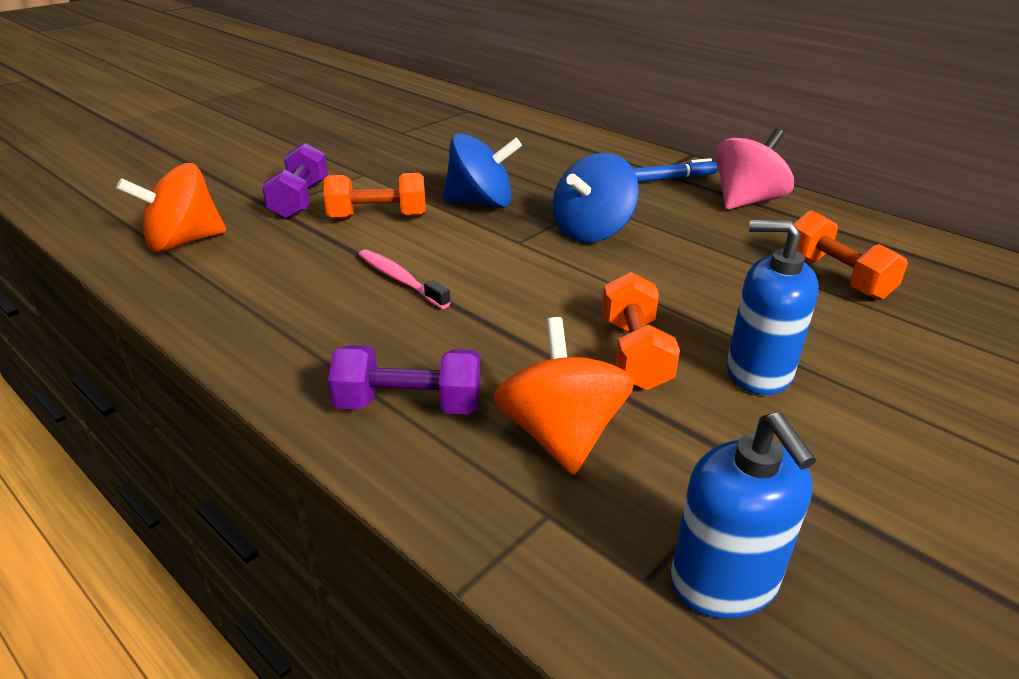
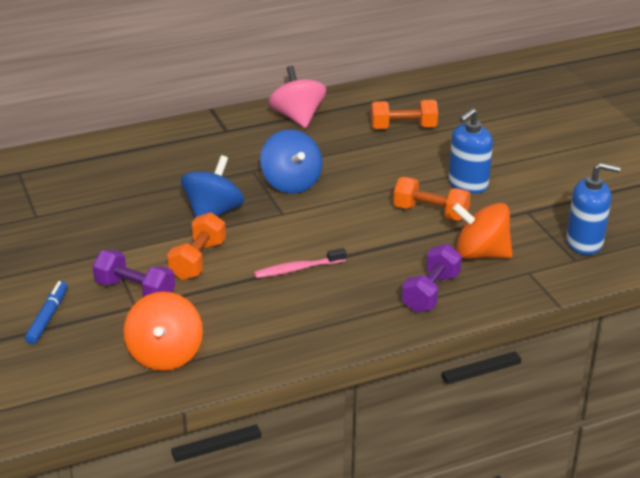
camera: 65 degrees left, 0 degrees up
blue marker [633,158,718,182] -> blue marker moved to [25,281,68,344]

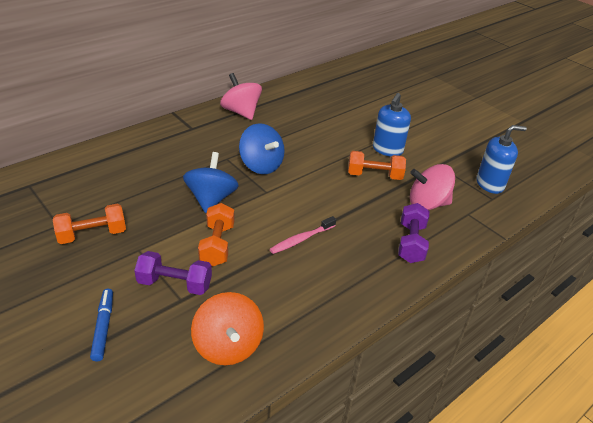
camera: 20 degrees left, 5 degrees up
orange dumbbell [371,100,438,129] -> orange dumbbell moved to [53,204,126,244]
orange spinning top [452,203,512,259] -> pink spinning top [410,164,455,210]

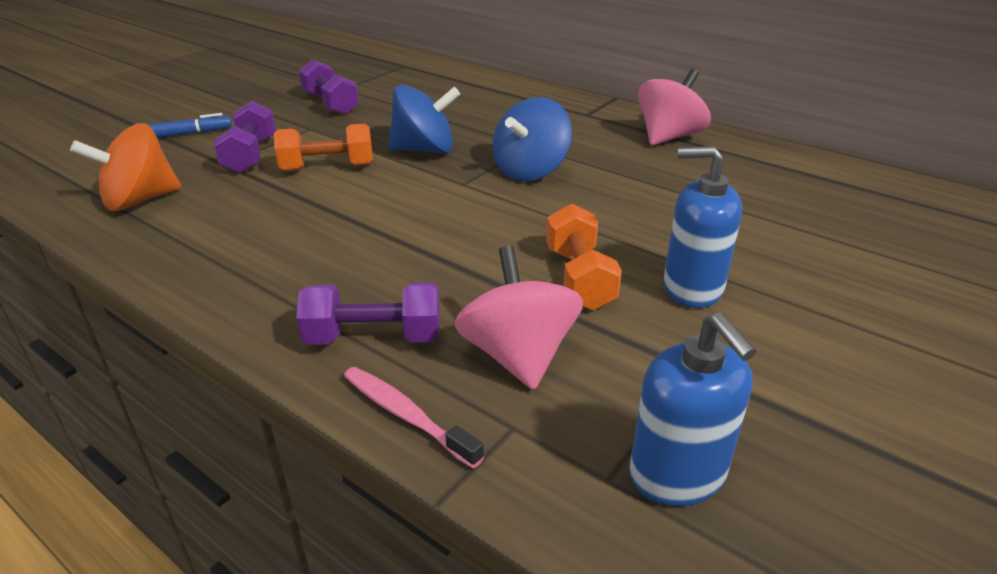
camera: 80 degrees right, 5 degrees down
orange dumbbell [53,204,126,244] -> purple dumbbell [299,59,359,115]
pink toothbrush [270,216,336,254] -> pink toothbrush moved to [344,367,484,468]

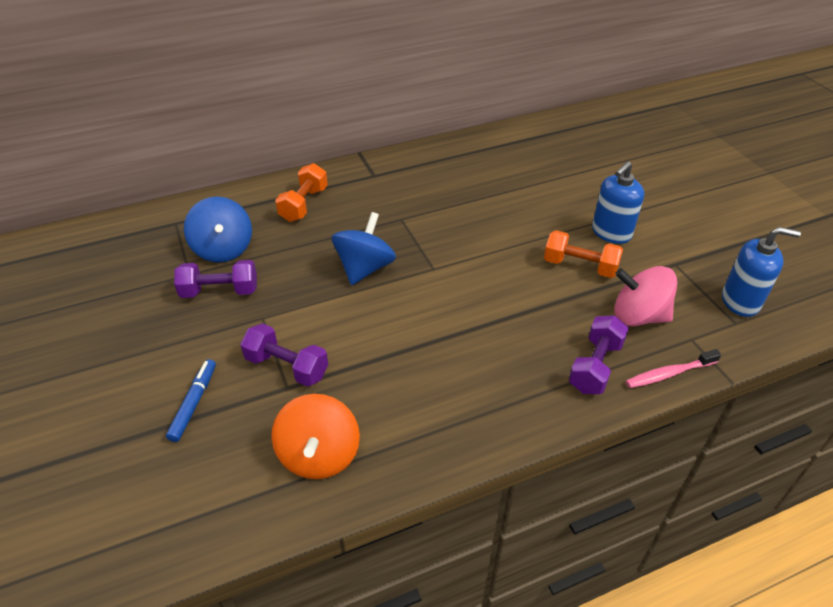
camera: 60 degrees left, 10 degrees up
orange dumbbell [274,124,373,171] -> orange dumbbell moved to [275,163,328,222]
blue spinning top [493,97,572,181] -> blue spinning top moved to [184,196,252,263]
pink spinning top [638,69,711,145] -> none

